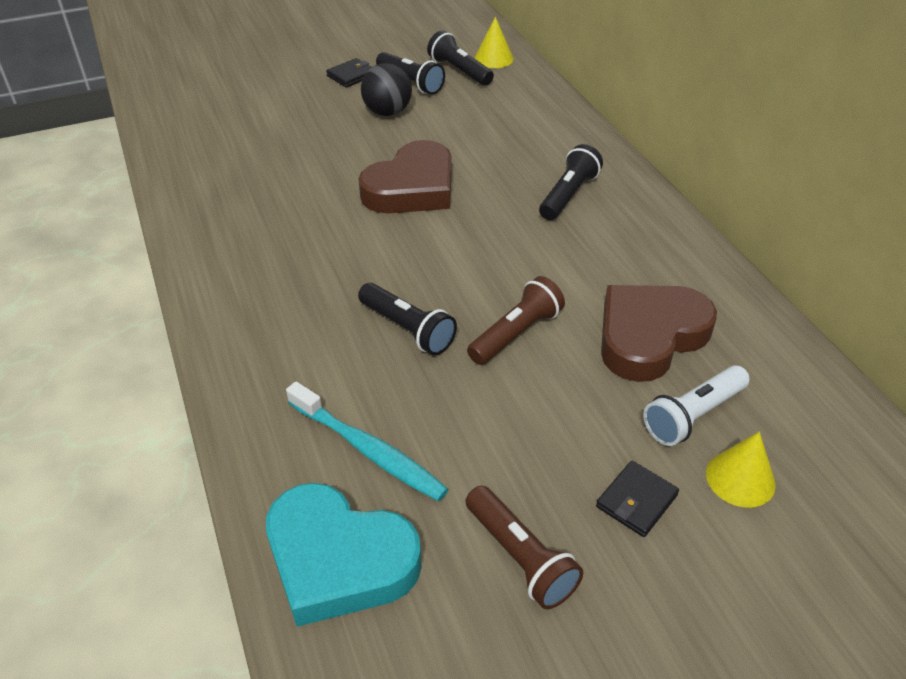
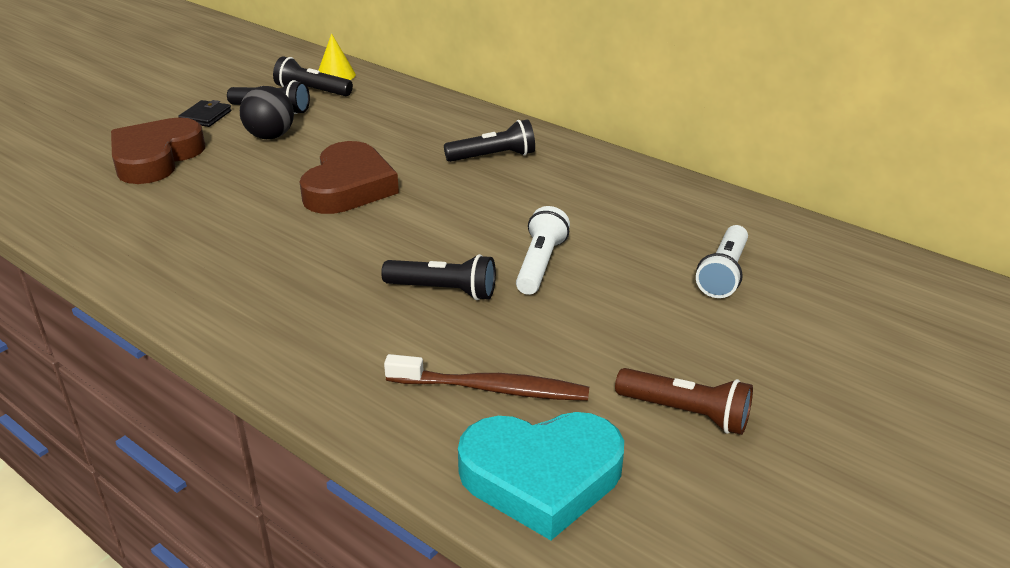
camera: 30 degrees left, 10 degrees down
turquoise toothbrush [286,382,449,501] -> brown toothbrush [384,354,589,401]
brown flashlight [467,276,565,365] -> white flashlight [516,206,570,295]
black flashlight [539,144,603,220] -> black flashlight turned 75 degrees clockwise [444,119,535,162]
black wallet [596,461,679,537] -> none
brown heart [601,285,717,382] -> brown heart moved to [111,117,205,184]
yellow cone [706,432,776,508] -> none

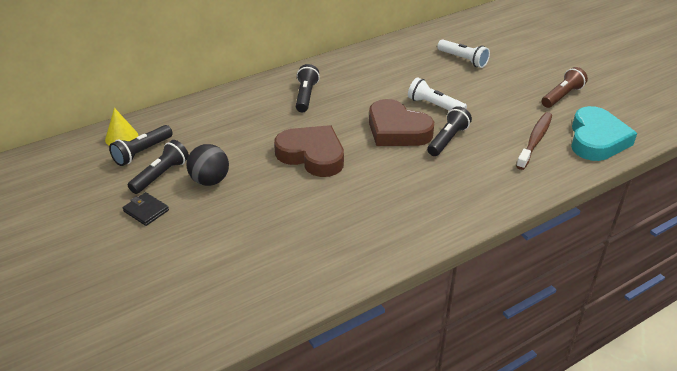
camera: 70 degrees left, 5 degrees up
brown heart [111,117,205,184] -> brown heart moved to [369,99,434,146]

